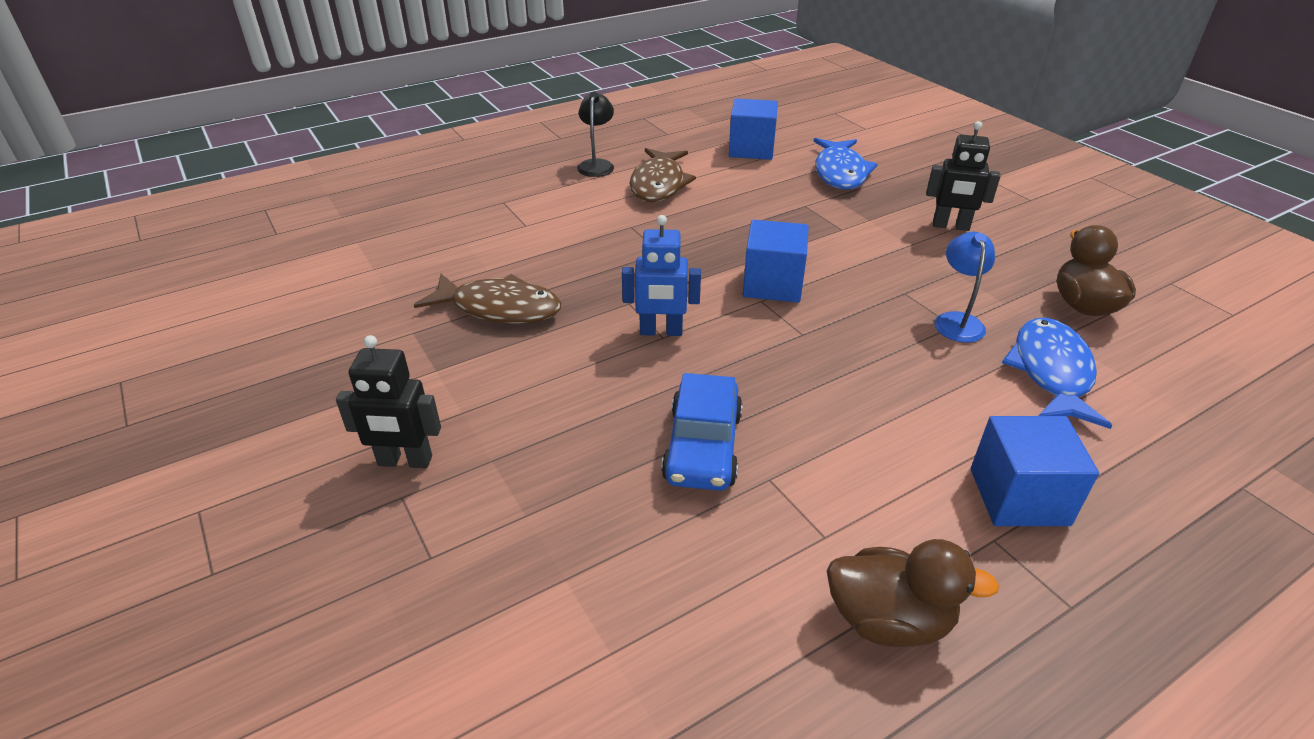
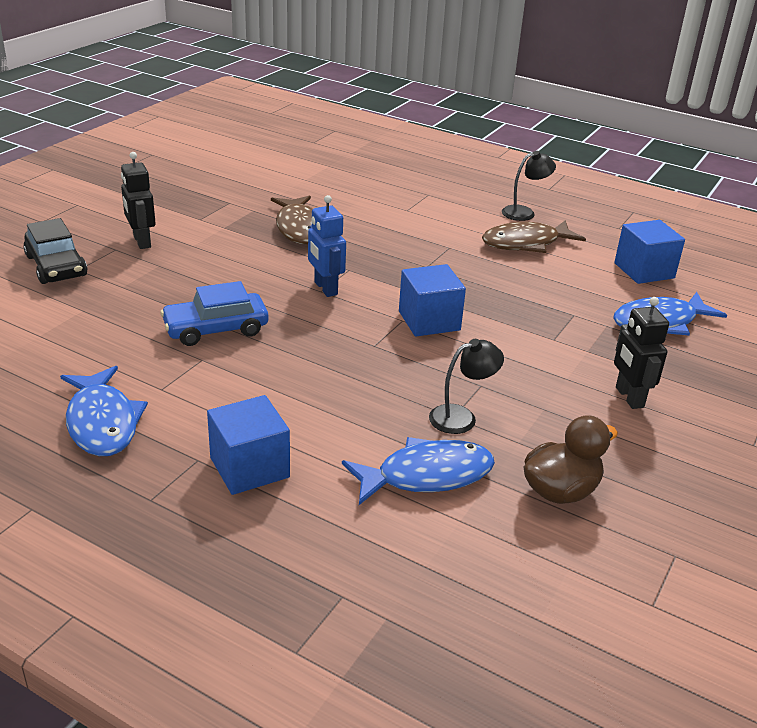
camera: 60 degrees right, 5 degrees down
brown duck [827,539,999,647] -> blue fish [60,366,148,456]
blue lamp [934,232,995,343] -> black lamp [429,339,504,434]
none -> black car [23,218,88,284]

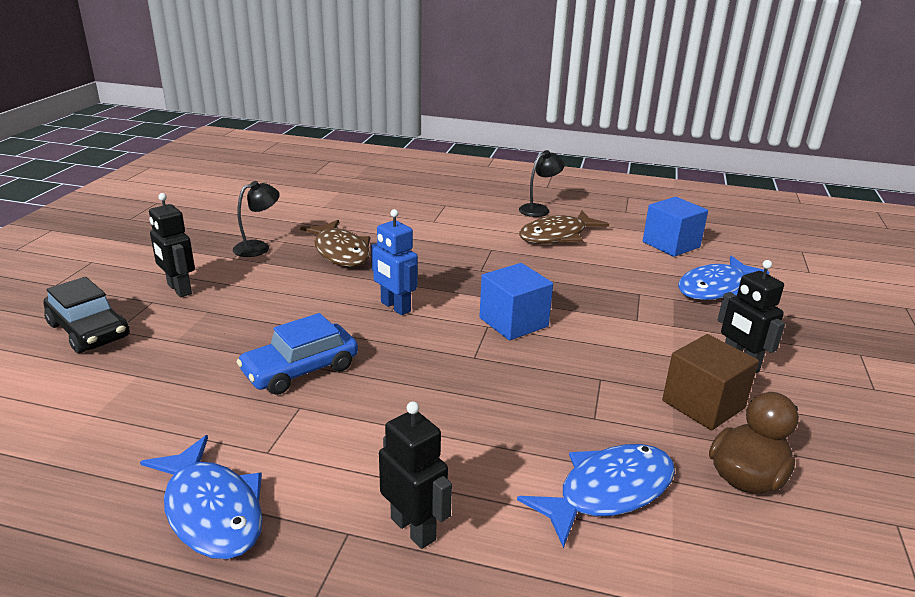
camera: 15 degrees left, 5 degrees down
blue cube [207,395,290,495] -> black robot [379,401,452,549]
black lamp [429,339,504,434] -> black lamp moved to [233,181,280,257]
none -> brown cube [662,334,759,430]

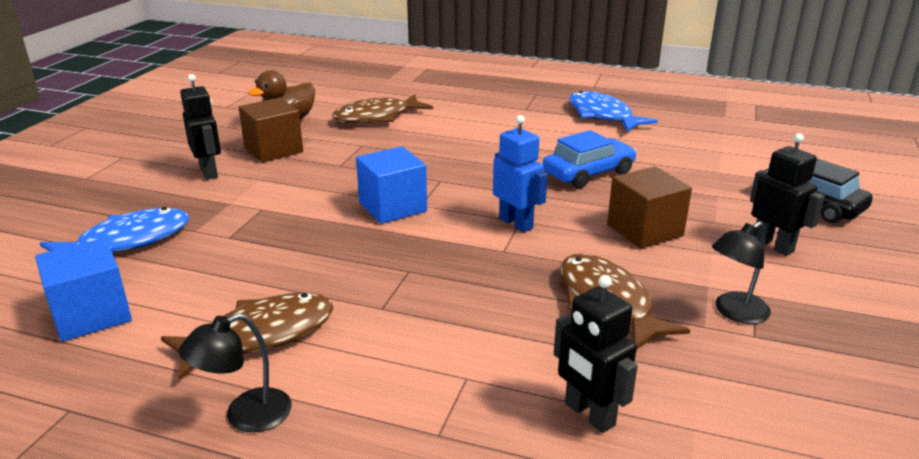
camera: 175 degrees left, 0 degrees up
black robot [379,401,452,549] -> black robot moved to [554,275,638,433]
blue fish [517,444,675,549] -> brown fish [332,94,433,124]
none -> brown cube [607,166,692,249]

